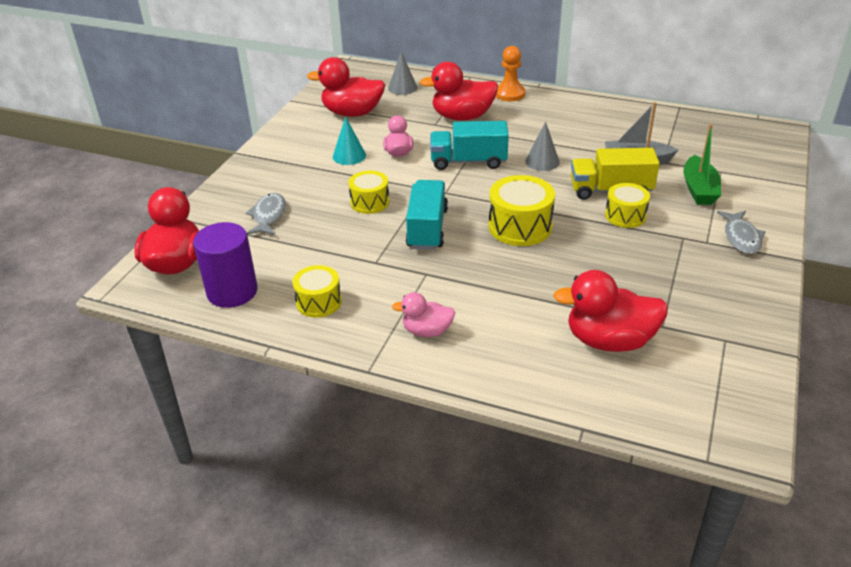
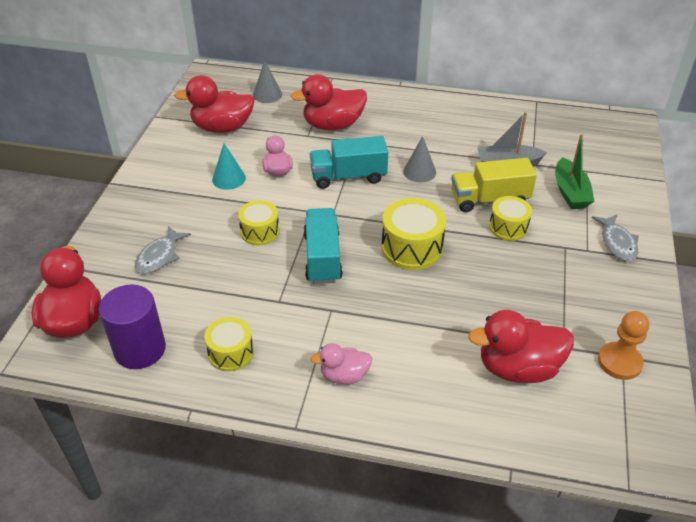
camera: 10 degrees left, 5 degrees up
grey fish [246,193,286,235] -> grey fish turned 150 degrees counterclockwise [135,226,191,274]
orange pawn [496,46,525,101] -> orange pawn moved to [598,311,649,380]

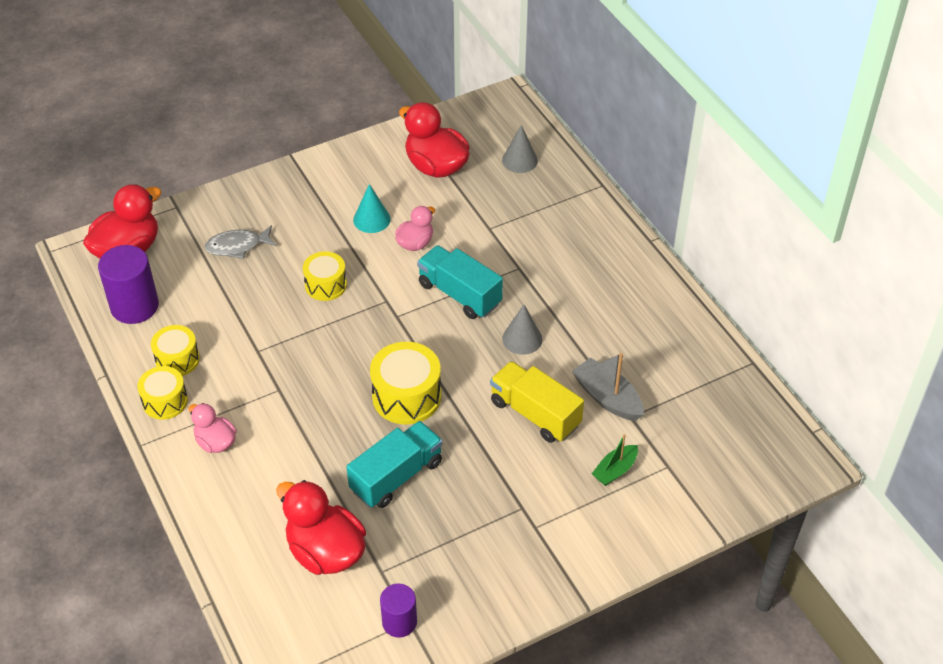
camera: 50 degrees right, 5 degrees up
red duck [291,74,367,130] -> none
turquoise truck [304,208,343,284] -> turquoise truck moved to [346,421,443,508]
yellow drum [489,196,532,241] -> yellow drum moved to [137,366,188,420]
green boat [555,134,594,209] -> green boat [592,434,638,486], size x0.66
grey fish [592,214,639,261] -> none
orange pawn [598,311,649,380] -> purple cylinder [380,583,417,638]

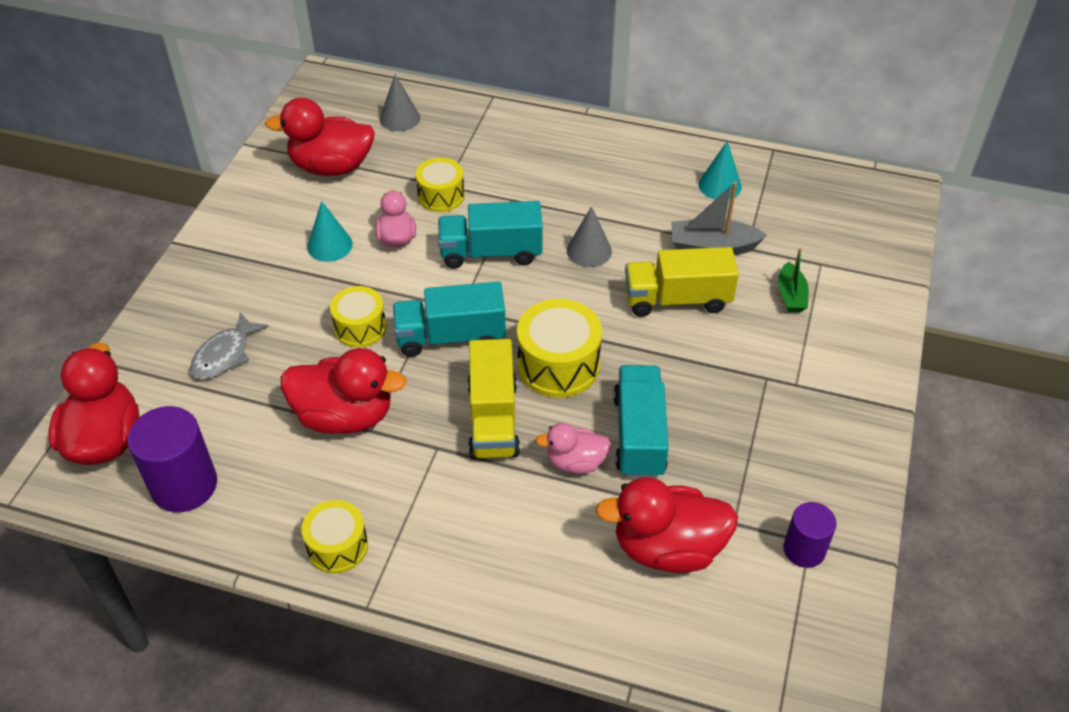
camera: 45 degrees left, 0 degrees up
yellow drum [151,325,200,376] -> yellow drum moved to [416,158,465,212]
pink duck [188,403,237,453] -> pink duck moved to [535,423,611,474]
none -> red duck [281,348,406,434]
none -> turquoise truck [393,282,506,357]
none -> yellow truck [467,339,520,459]
none -> turquoise cone [699,141,742,200]

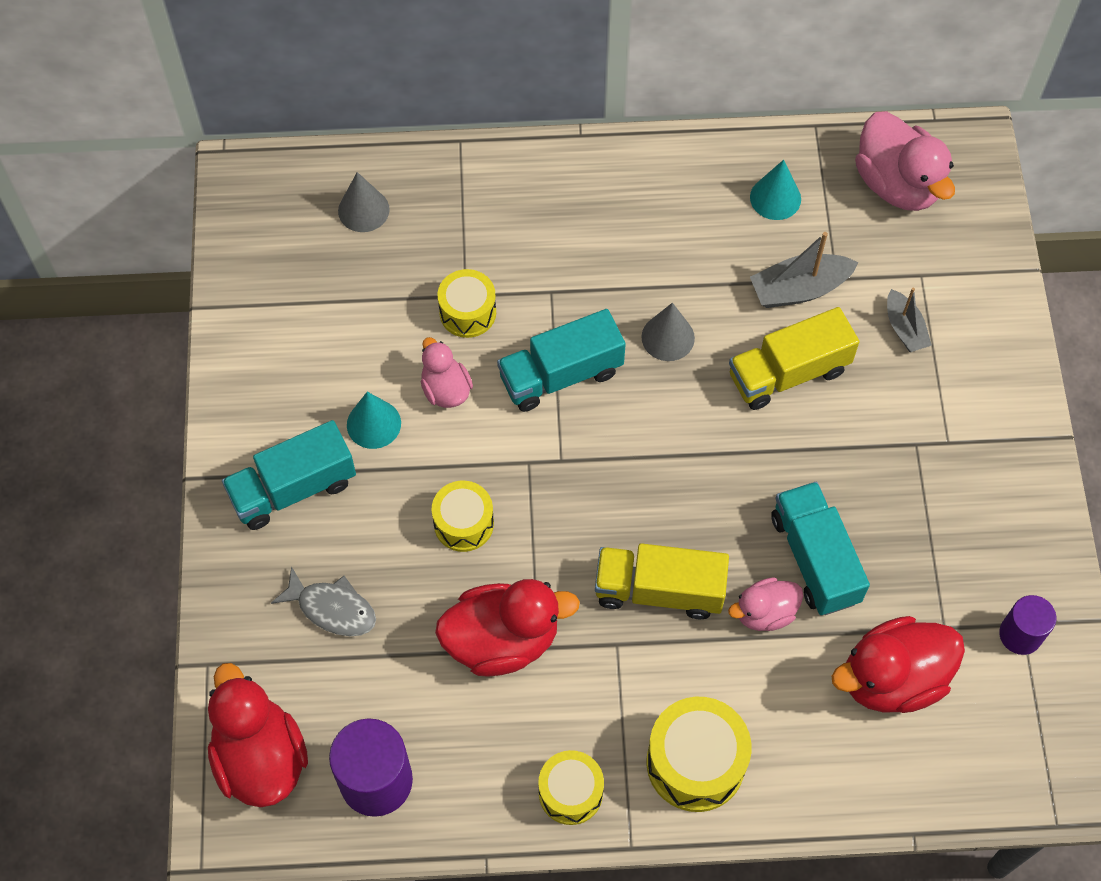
camera: 20 degrees left, 15 degrees up
grey fish [190,312,269,379] -> grey fish turned 75 degrees counterclockwise [271,566,376,636]
red duck [265,98,375,176] -> none
turquoise truck [393,282,506,357] -> turquoise truck moved to [222,420,356,530]
yellow truck [467,339,520,459] -> yellow truck turned 120 degrees clockwise [595,543,729,619]
yellow drum [517,299,602,398] -> yellow drum moved to [647,697,752,812]
green boat [778,248,809,312] -> grey boat [887,288,932,352]
none -> pink duck [855,111,955,211]

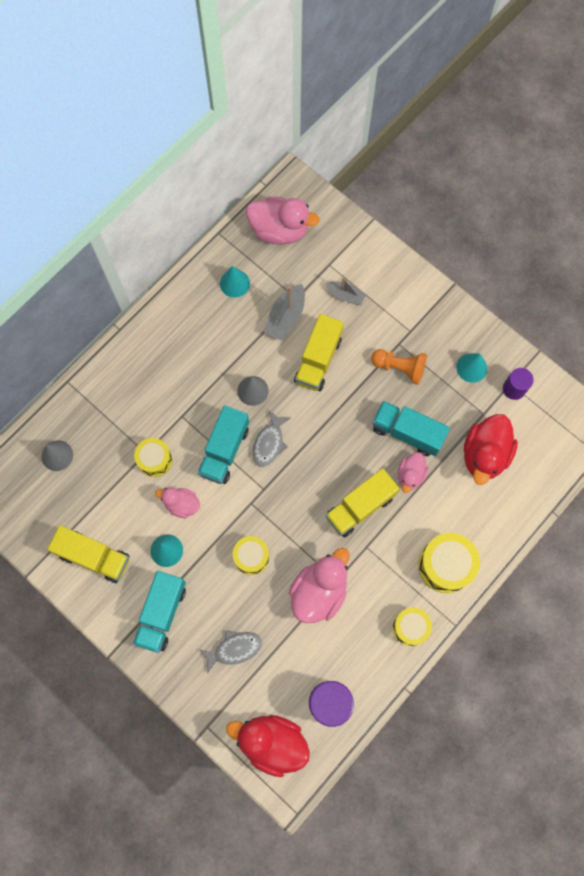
camera: 45 degrees left, 10 degrees up
red duck [435,579,580,677] -> pink duck [289,548,350,623]
none -> yellow truck [47,525,129,583]
none -> grey fish [252,410,290,467]
none -> orange pawn [371,349,427,385]
none -> turquoise cone [456,353,487,383]

